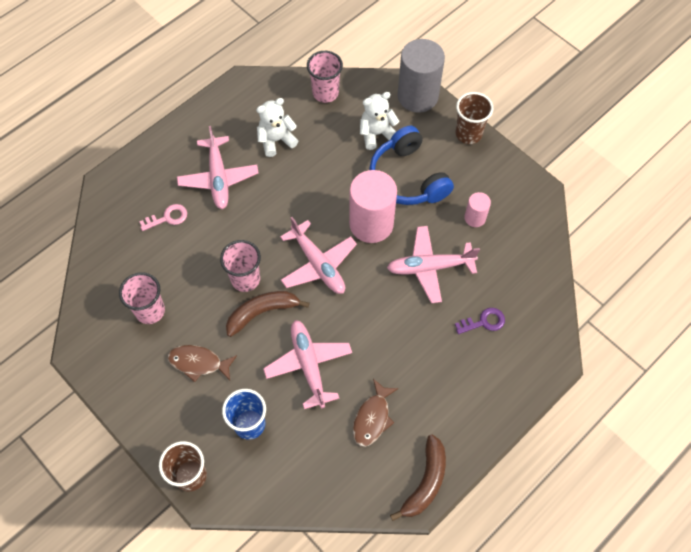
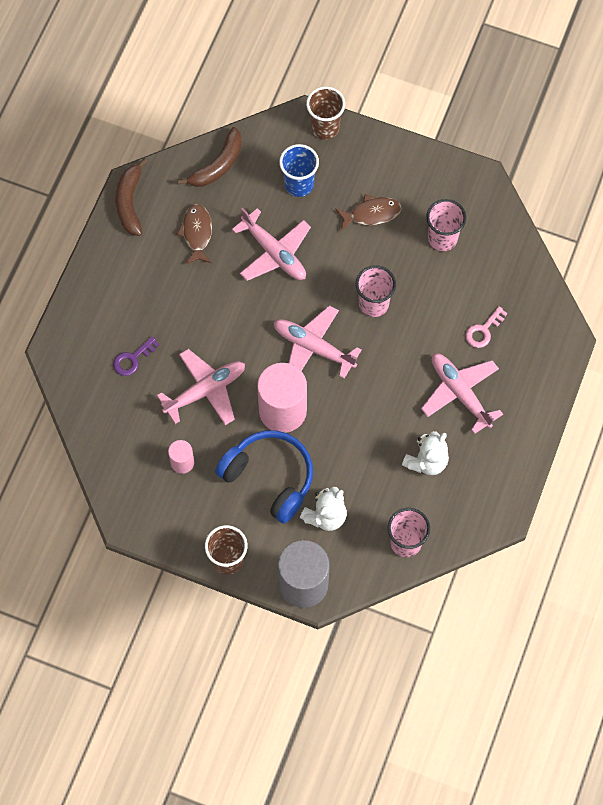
camera: 155 degrees right, 5 degrees up
brown banana [226,291,310,337] -> brown banana moved to [177,127,242,187]

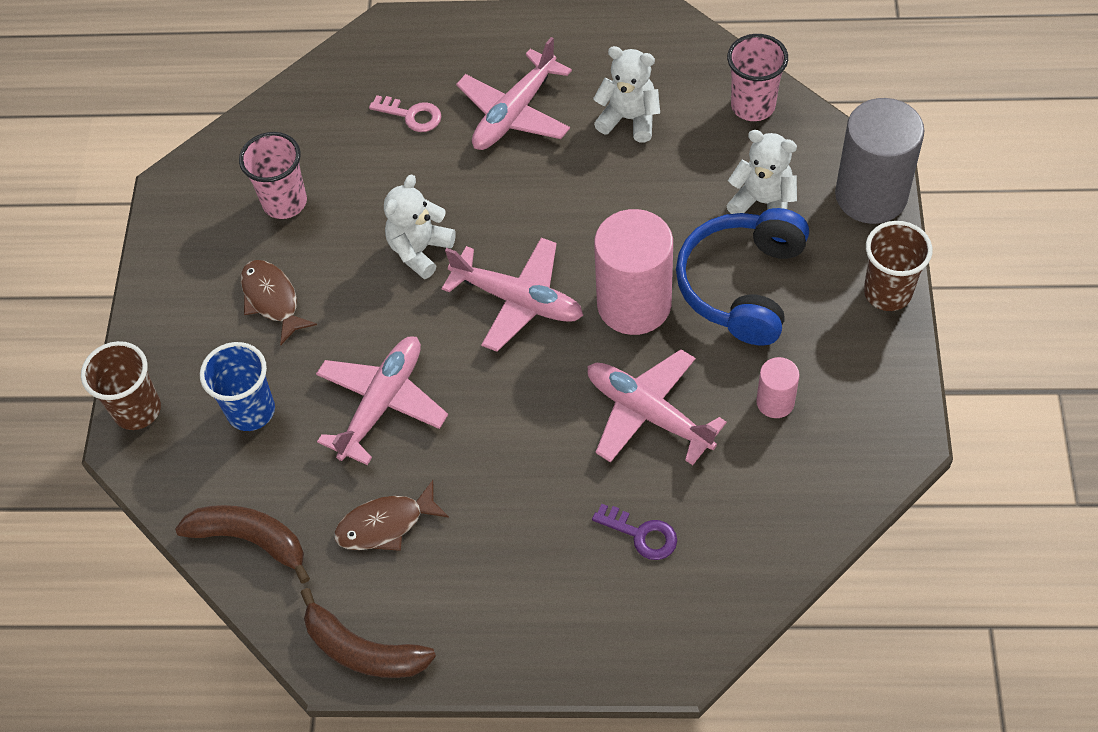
camera: 105 degrees left, 10 degrees down
brown banana [115,158,148,236] -> brown banana turned 45 degrees clockwise [301,588,436,678]
pink plane [274,305,362,379] -> pink plane turned 75 degrees counterclockwise [442,238,583,352]
pink cup [356,265,396,317] -> white teddy bear [384,175,456,279]

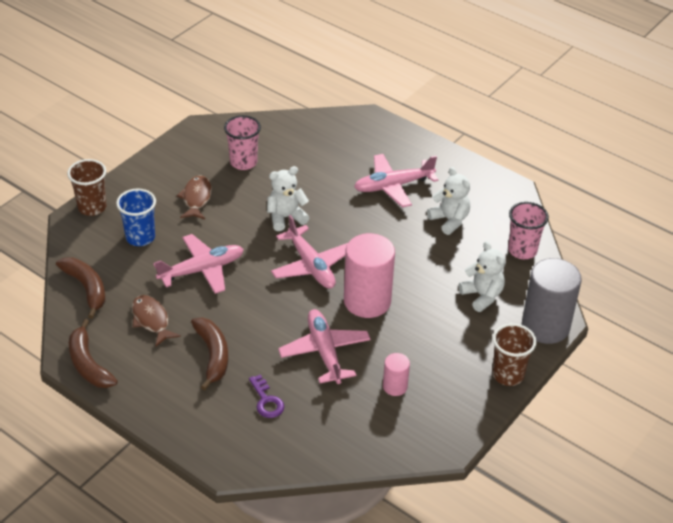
camera: 30 degrees right, 15 degrees down
brown fish [334,480,449,551] -> brown fish turned 45 degrees clockwise [132,295,181,346]
pink key [369,95,441,132] -> none
blue headphones [676,208,809,345] -> none
none -> brown banana [191,318,228,390]

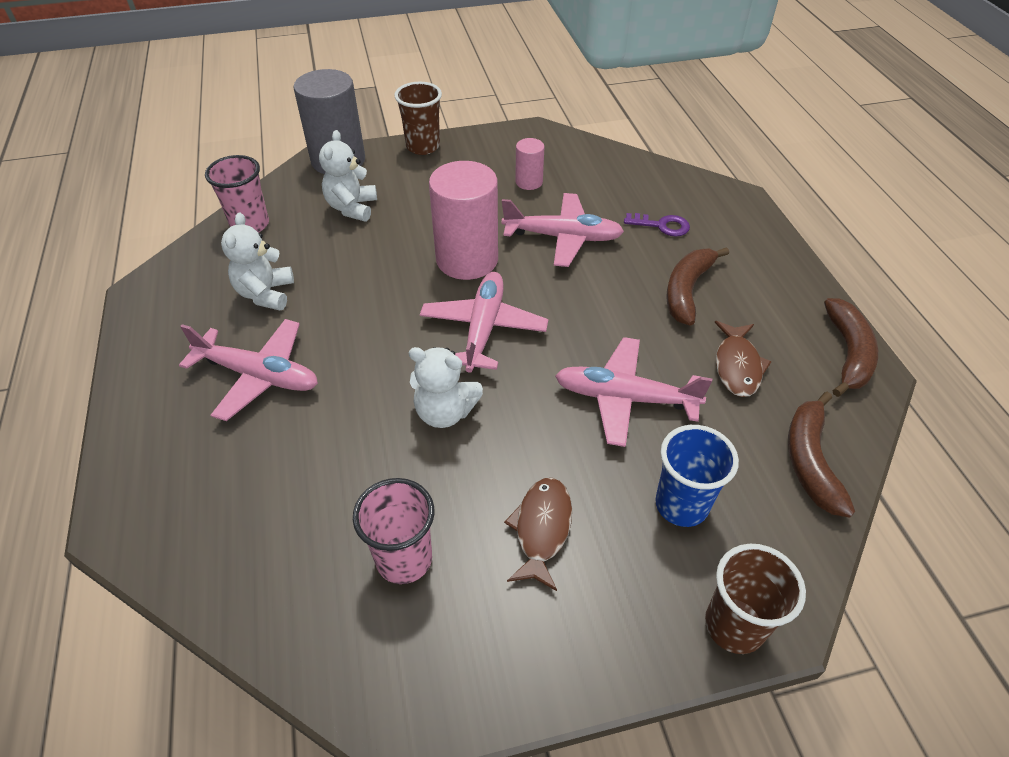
camera: 140 degrees left, 5 degrees up
brown fish [177,175,212,219] -> brown fish turned 150 degrees clockwise [504,478,572,591]
purple key [249,375,284,418] -> purple key turned 90 degrees clockwise [624,213,690,237]
pink plane [278,309,371,384] -> pink plane turned 105 degrees counterclockwise [502,193,624,267]

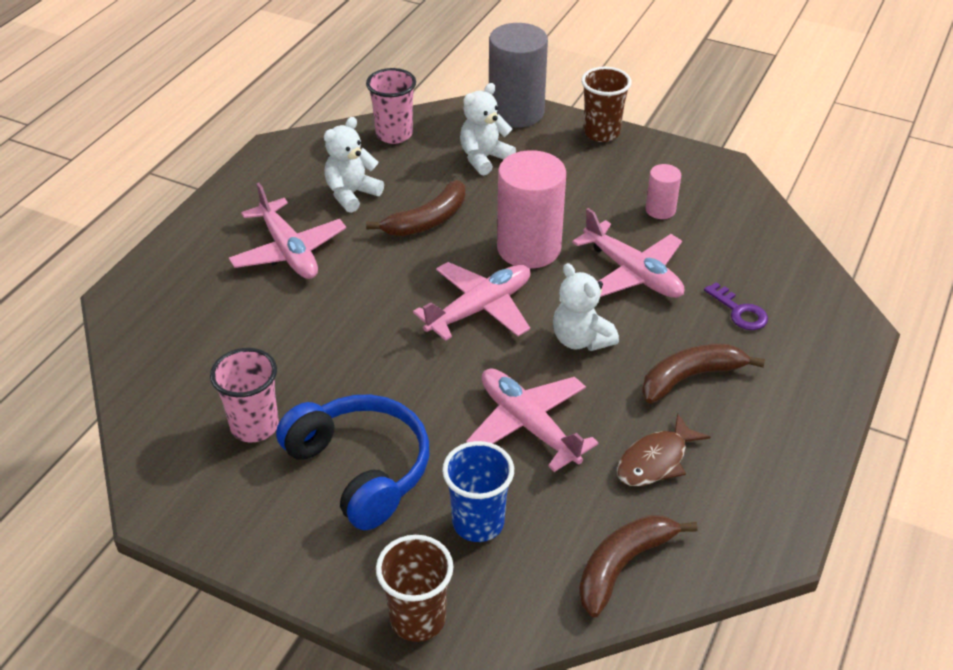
camera: 40 degrees right, 5 degrees down
white teddy bear [409,347,483,428] -> white teddy bear moved to [553,263,619,351]
brown fish [504,478,572,591] -> blue headphones [276,394,429,530]
brown banana [824,298,878,397] -> brown banana moved to [366,180,465,236]

